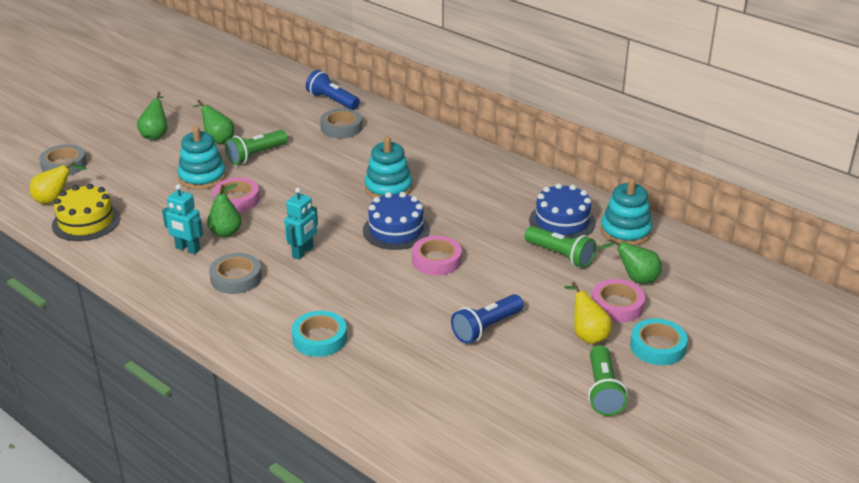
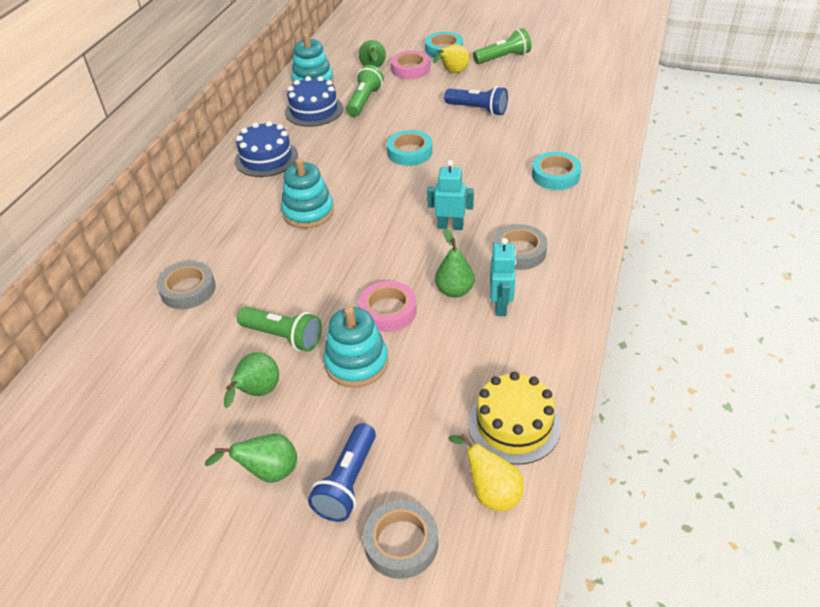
camera: 110 degrees left, 10 degrees up
blue flashlight [306,70,360,110] -> blue flashlight moved to [308,423,376,522]
blue cake [363,192,430,250] -> blue cake moved to [235,121,298,177]
pink tape [412,236,462,275] -> turquoise tape [387,130,433,166]

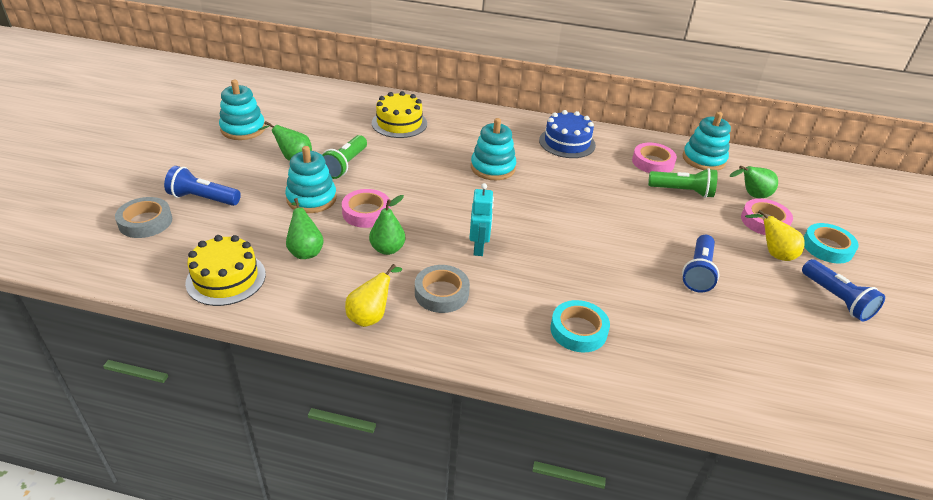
camera: 80 degrees right, 5 degrees down
grey tape [157,261,216,309] -> yellow cake [372,91,427,138]
green pear [204,433,297,483] -> green pear moved to [286,198,324,259]
blue cake [285,76,343,127] -> pink tape [632,143,677,173]
turquoise tape [387,130,433,166] -> none
yellow pear [449,433,524,511] -> yellow pear moved to [345,264,403,327]
green flashlight [473,28,531,64] -> blue flashlight [802,259,885,322]
turquoise robot [490,238,516,316] -> none
none -> turquoise stacking toy [219,80,265,140]

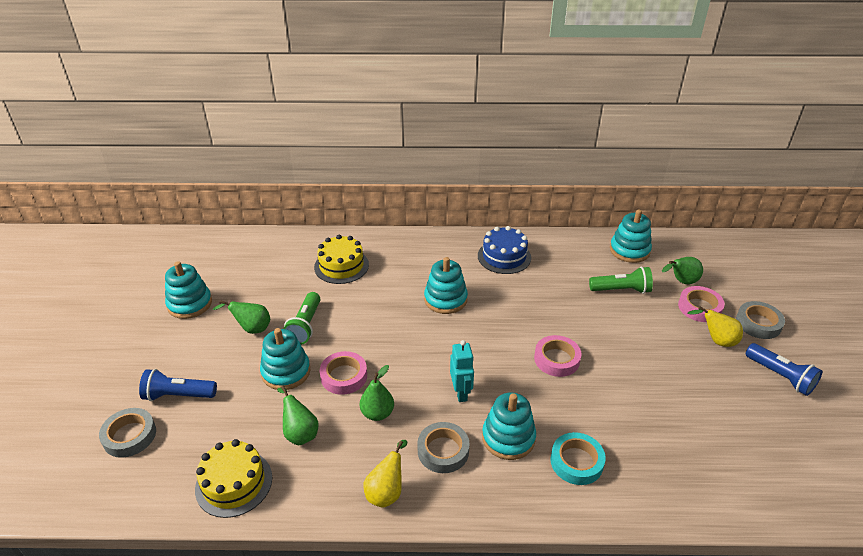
camera: 10 degrees left, 0 degrees up
pink tape [632,143,677,173] -> pink tape moved to [534,335,582,377]
blue flashlight [682,235,719,292] -> none
turquoise tape [804,223,859,263] -> grey tape [736,301,785,339]
none -> turquoise stacking toy [482,392,536,460]

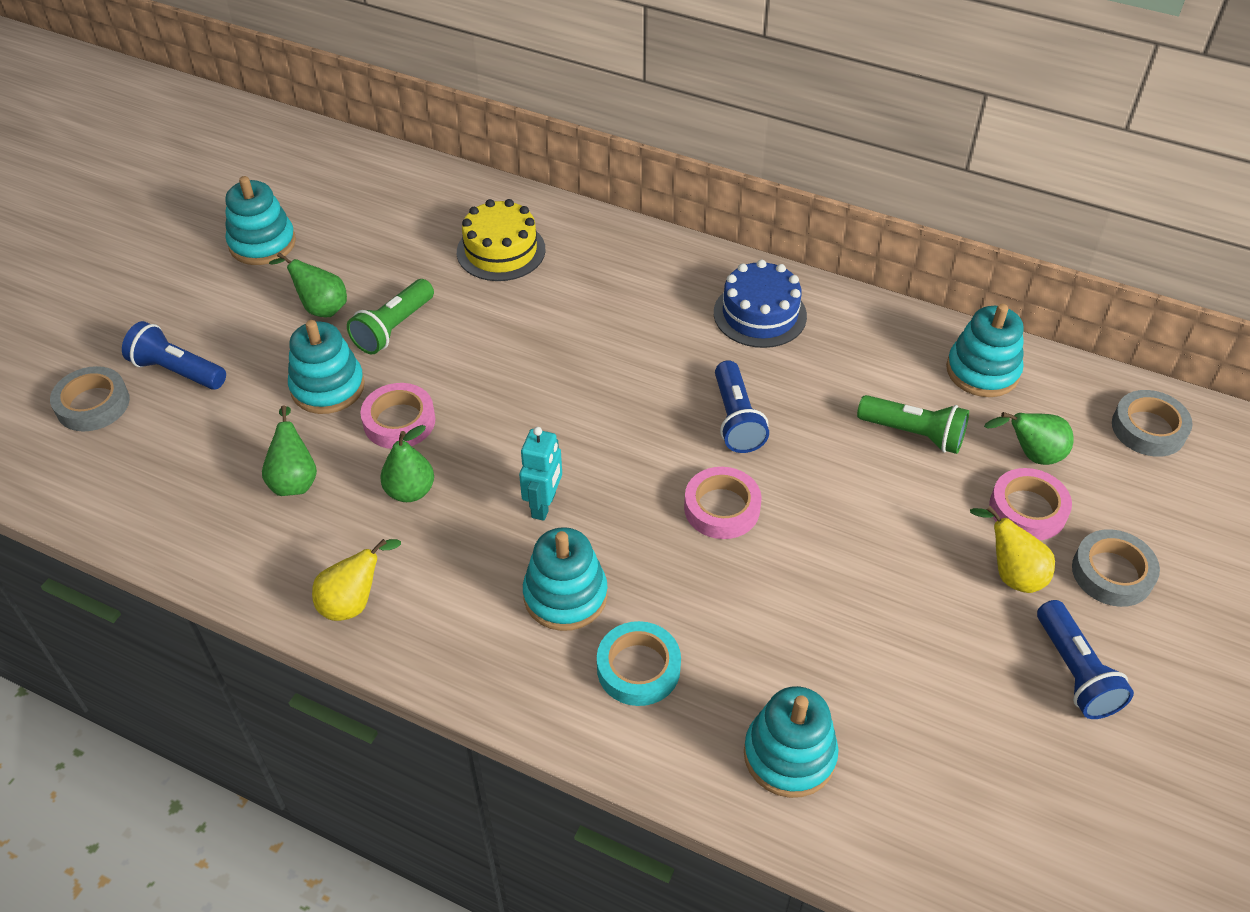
camera: 25 degrees right, 10 degrees up
yellow cake [195,439,272,518] -> none
grey tape [417,422,470,473] -> grey tape moved to [1112,390,1193,457]
turquoise stacking toy [424,257,468,314] -> turquoise stacking toy moved to [744,686,839,798]
none -> blue flashlight [715,360,769,453]

